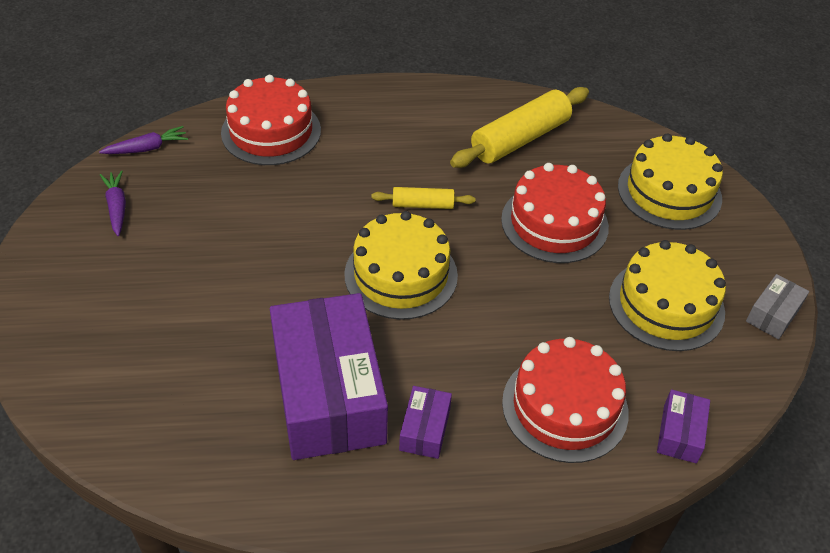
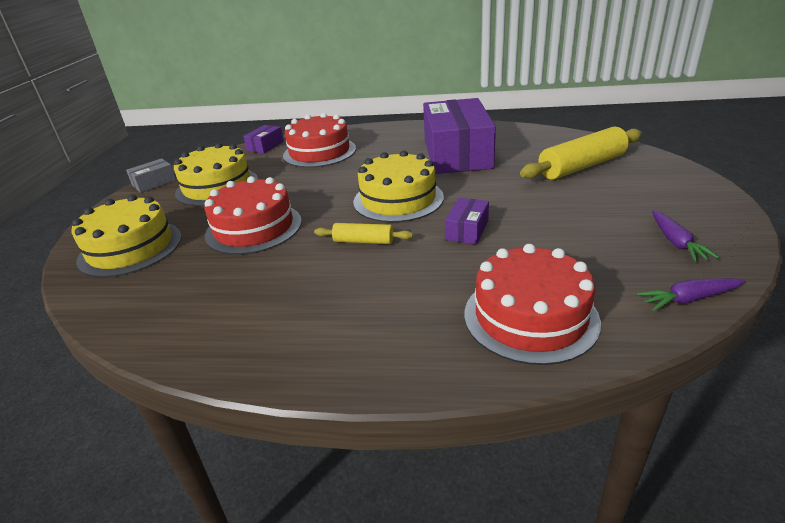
camera: 165 degrees left, 15 degrees down
purple box [399,386,452,459] -> purple box moved to [445,198,489,245]
yellow rolling pin [450,87,589,168] -> yellow rolling pin moved to [520,127,642,180]

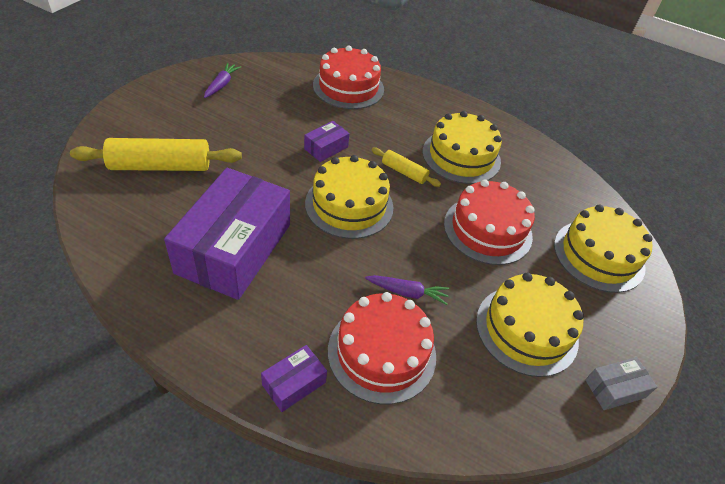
camera: 165 degrees left, 15 degrees up
purple box [243,125,284,154] -> purple box moved to [261,345,327,412]
purple carrot [636,278,745,311] -> purple carrot moved to [365,275,449,305]
none -> yellow cake [423,111,502,184]

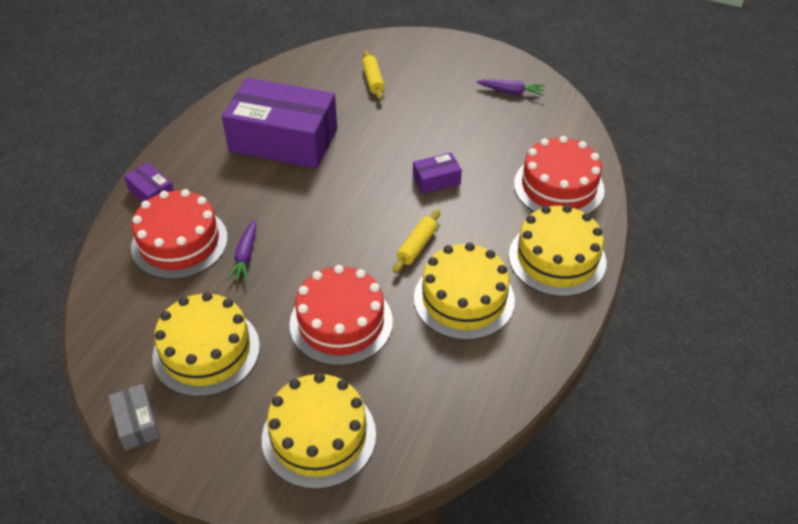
camera: 90 degrees right, 0 degrees up
yellow rolling pin [70,138,242,171] -> yellow rolling pin [362,51,385,100], size x0.53
purple box [304,121,350,162] -> purple box turned 60 degrees counterclockwise [413,152,462,194]
yellow cake [305,155,394,239] -> yellow cake moved to [509,205,606,297]

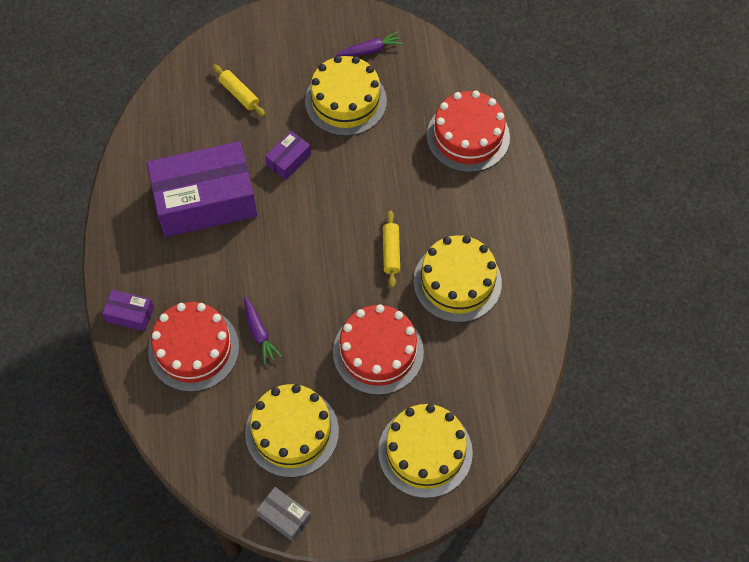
camera: 30 degrees left, 15 degrees up
purple box [413,152,462,194] -> purple box moved to [265,131,311,180]
yellow cake [509,205,606,297] -> yellow cake moved to [305,56,387,136]

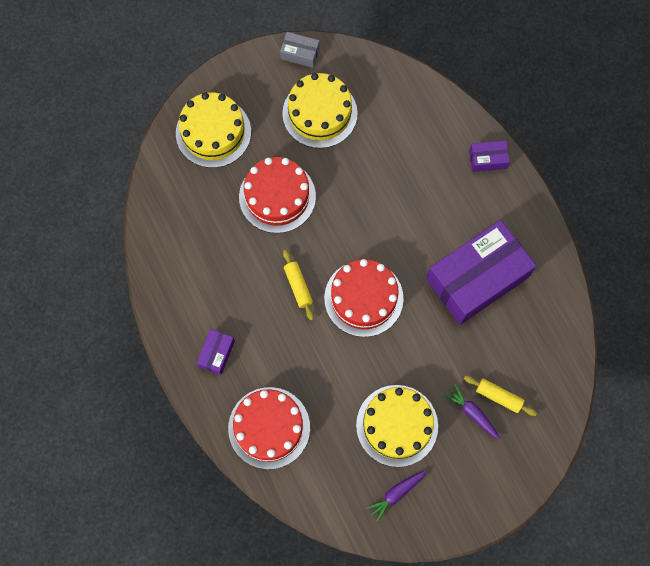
camera: 160 degrees right, 10 degrees up
red cake [148,302,239,392] -> red cake moved to [324,259,404,337]
purple carrot [244,297,282,364] -> purple carrot moved to [444,384,500,439]
purple box [265,131,311,180] -> purple box moved to [197,329,235,375]
yellow cake [413,235,502,323] -> none

